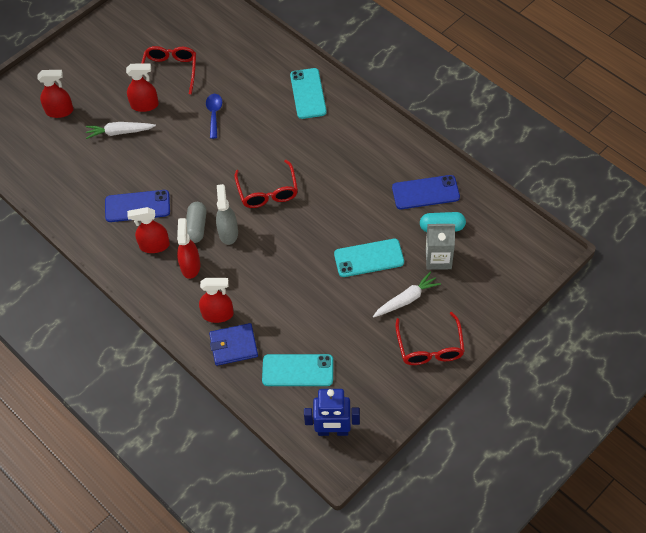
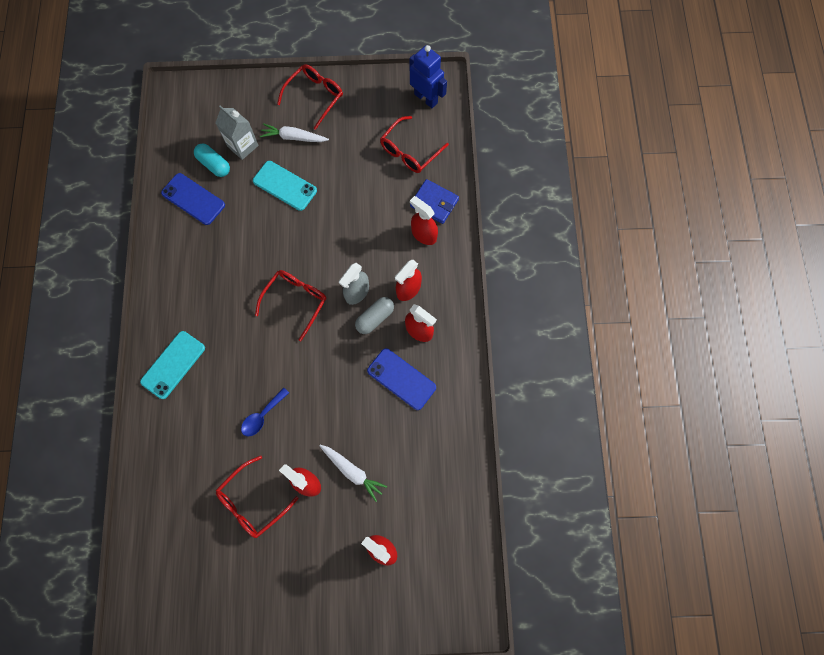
camera: 140 degrees left, 15 degrees up
turquoise phone [262,354,333,386] -> red glasses [380,116,449,173]

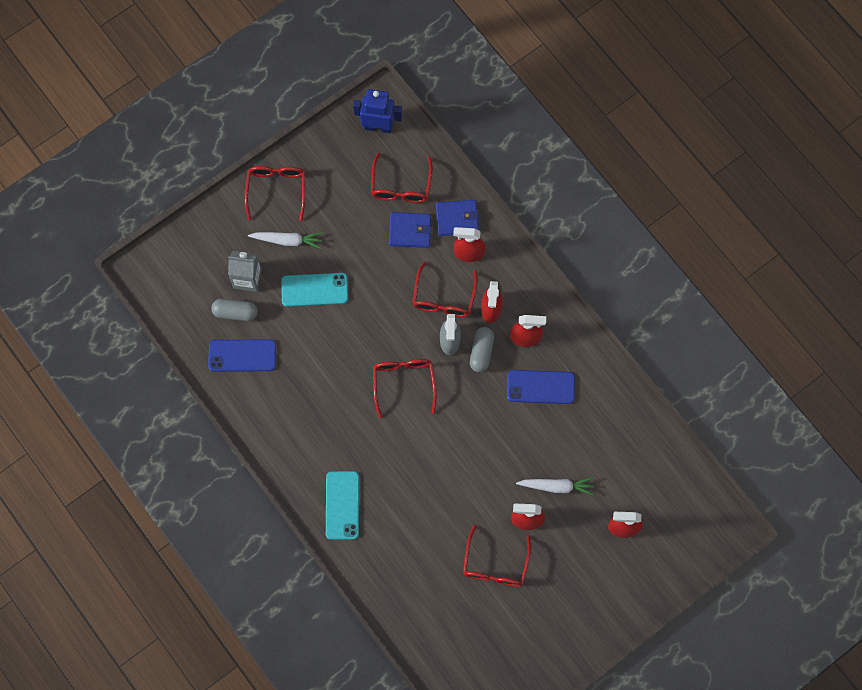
camera: 35 degrees left, 0 degrees up
turquoise capsule [194,144,230,177] -> grey capsule [211,299,258,321]
blue spoon [241,387,289,436] -> none
white carrot [260,123,329,142] -> white carrot turned 150 degrees counterclockwise [248,232,323,249]
none -> blue wallet [389,212,432,248]
none -> red glasses [413,261,478,317]

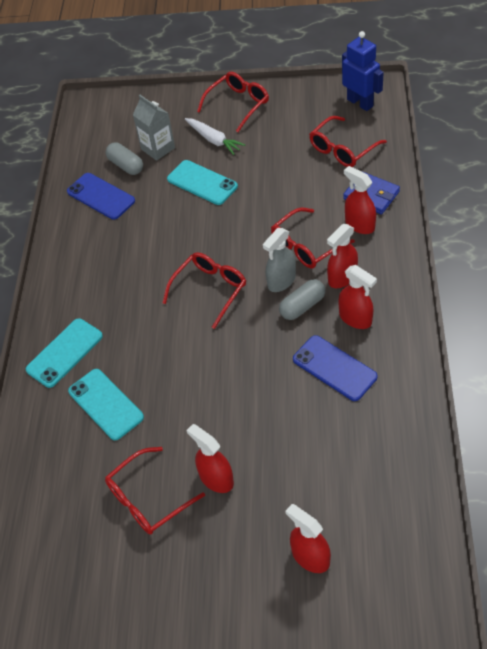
camera: 45 degrees right, 20 degrees down
blue wallet [389,212,432,248] -> none
white carrot [516,477,594,495] -> none
none -> turquoise phone [68,369,144,440]

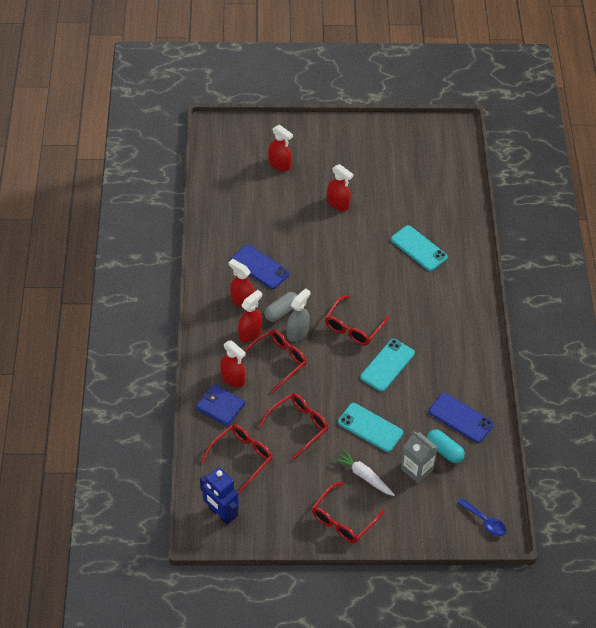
camera: 170 degrees right, 0 degrees up
turquoise phone [26,318,103,388] -> turquoise phone moved to [360,339,415,392]
grey capsule [105,142,143,175] -> turquoise capsule [426,429,465,463]
red glasses [105,447,205,535] -> red glasses moved to [258,393,328,460]
none -> blue spoon [458,498,506,536]

